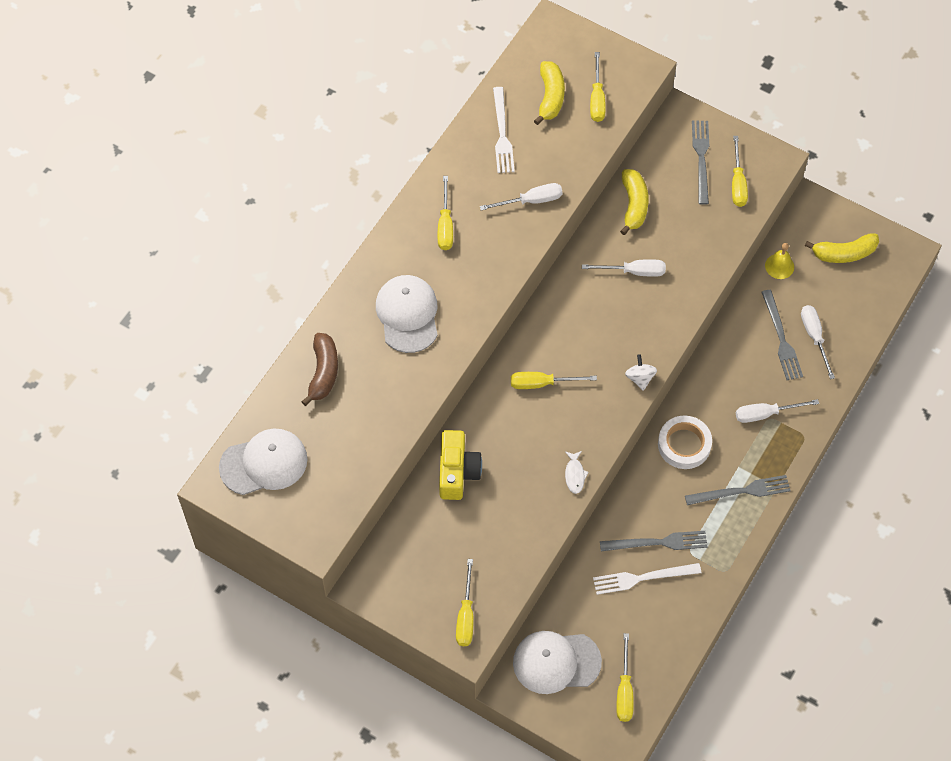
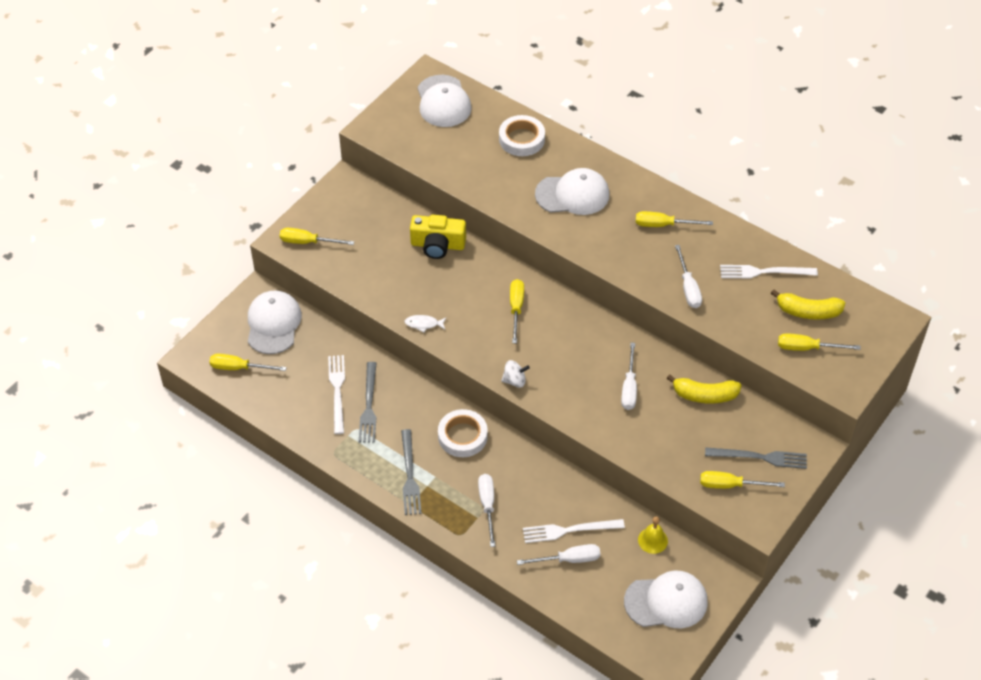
camera: 95 degrees right, 10 degrees down
brown banana [301,333,338,406] -> white tape [499,115,545,156]
grey fork [762,290,803,380] -> white fork [523,519,625,543]
yellow banana [805,233,879,263] -> white cap [624,571,708,628]

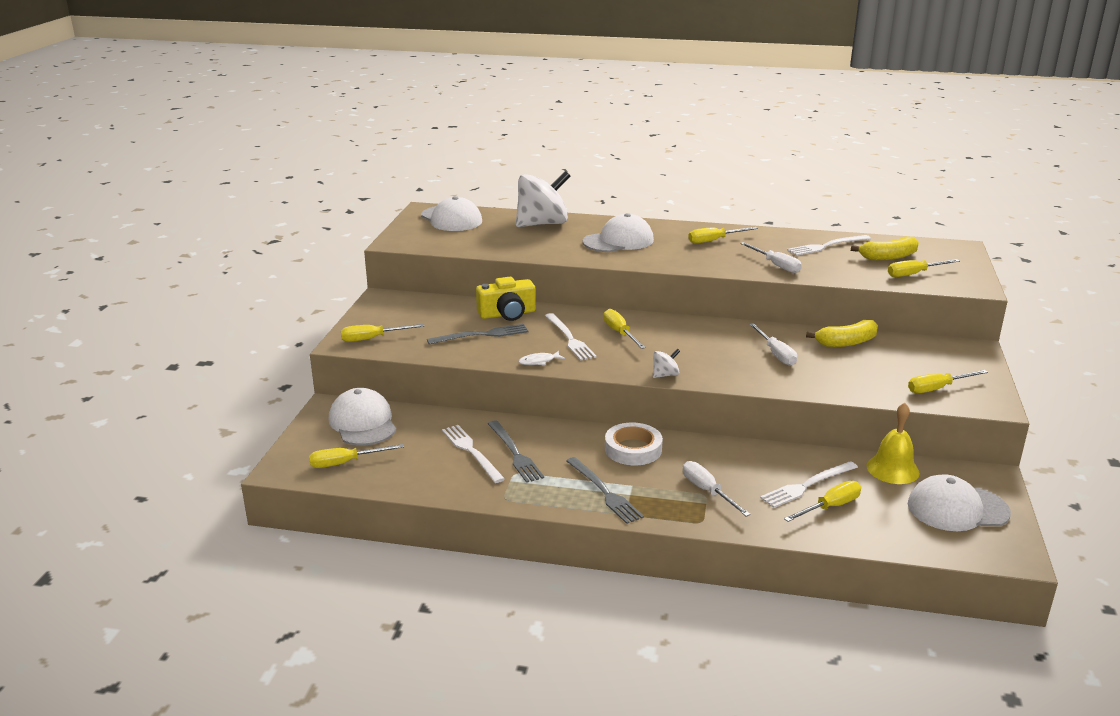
camera: 25 degrees left, 25 degrees down
white tape [499,115,545,156] -> white spinning top [516,171,570,227]
white screwdriver [517,544,600,565] -> yellow screwdriver [784,481,861,522]
white cap [624,571,708,628] -> white cap turned 150 degrees counterclockwise [908,474,1011,531]
yellow bell [638,517,668,554] -> yellow bell [867,403,920,484], size x1.50
grey fork [705,447,807,469] -> grey fork moved to [427,324,528,344]
none -> white fork [545,313,597,361]

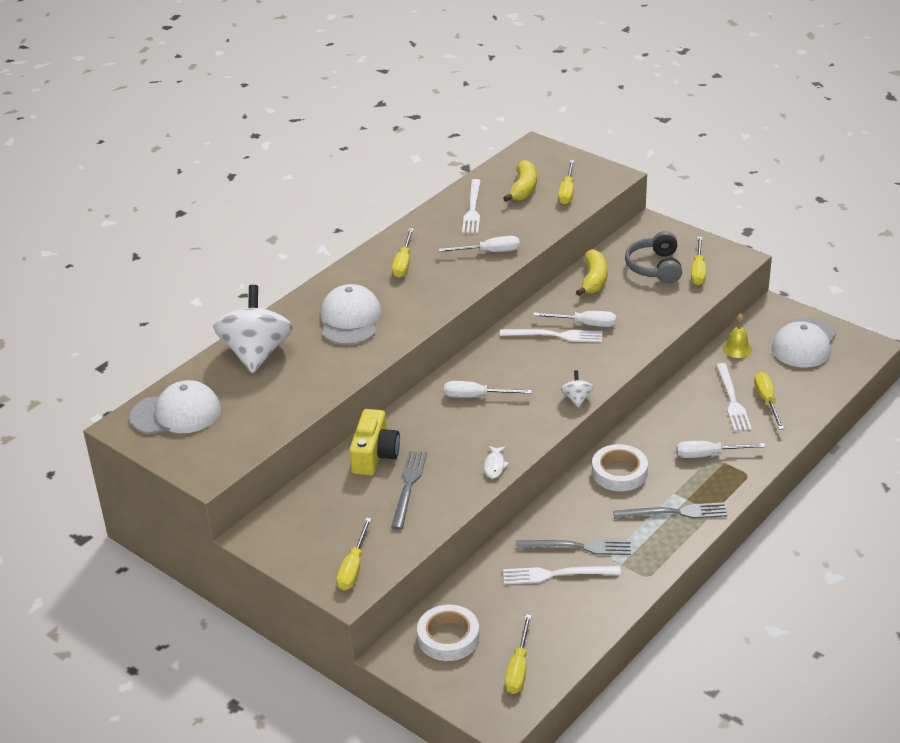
camera: 60 degrees left, 10 degrees up
white cap [329,388,396,445] -> white tape [417,605,479,661]
white fork [545,313,597,361] -> white fork moved to [500,329,603,343]
yellow screwdriver [603,309,646,349] -> white screwdriver [444,381,532,398]
yellow bell [867,403,920,484] -> yellow bell [723,313,752,358], size x0.67
none -> grey headphones [625,231,682,284]

